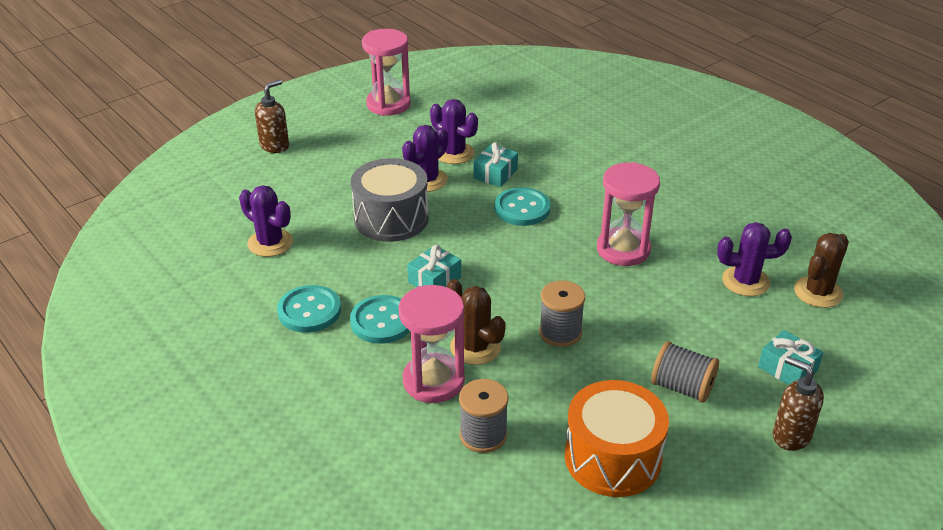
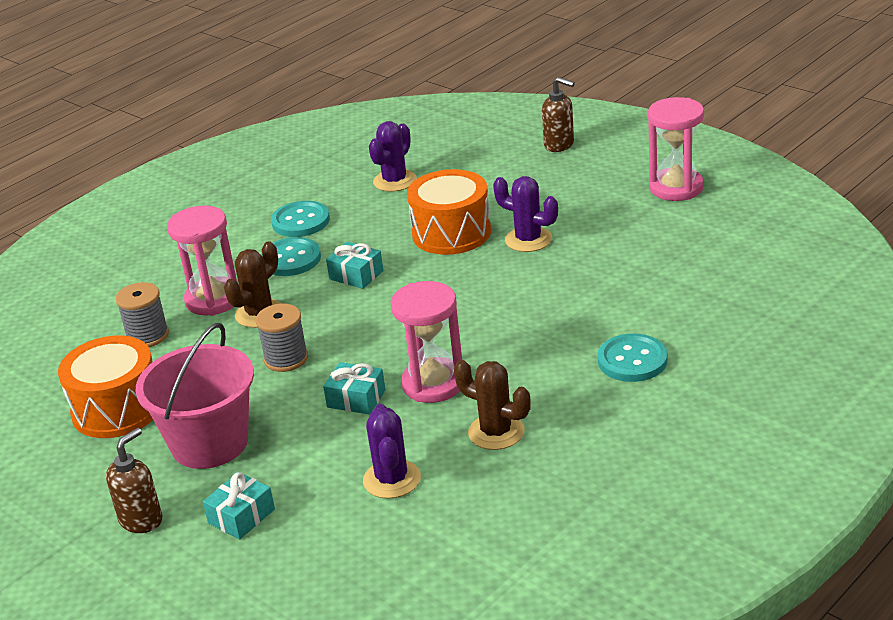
camera: 85 degrees right, 5 degrees down
grey drum [351,158,429,242] -> orange drum [407,169,491,255]
purple cactus [430,99,478,164] -> none
turquoise gift [474,142,518,187] -> turquoise gift moved to [323,362,386,415]
turquoise button [495,187,550,226] -> turquoise button moved to [597,334,668,382]
grey spool [651,341,719,403] -> pink bucket [136,323,254,469]
brown cactus [794,233,849,308] -> brown cactus moved to [454,360,531,450]

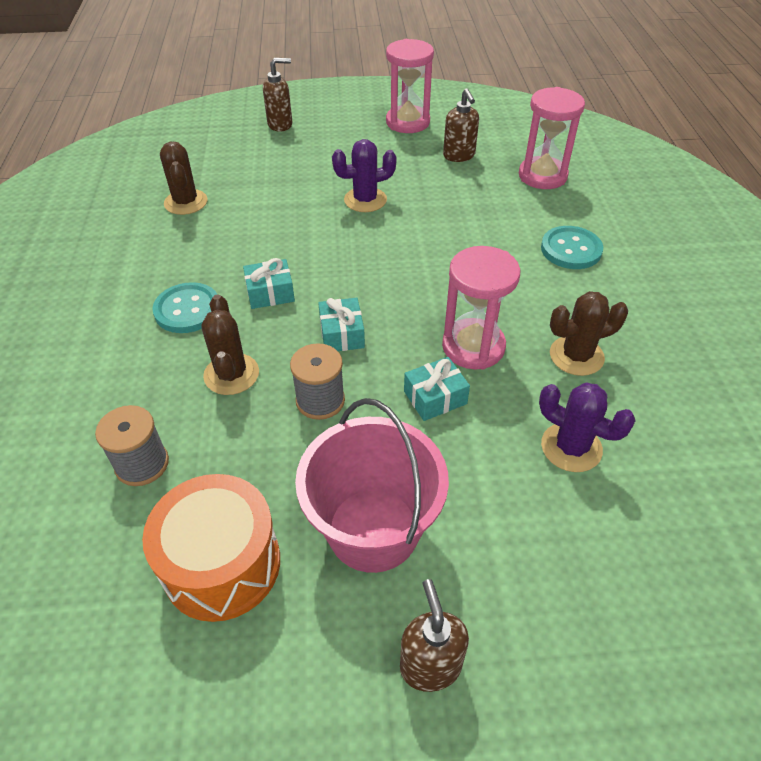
camera: 50 degrees left, 15 degrees up
pink hourglass [167,205,237,316] -> pink hourglass moved to [519,87,585,189]
turquoise gift [203,472,275,539] -> turquoise gift moved to [318,298,365,351]
turquoise button [271,201,330,237] -> none
purple cactus [369,121,417,192] -> brown cactus [160,141,207,215]
orange drum [407,169,491,255] -> none
none -> brown soap dispenser [443,88,479,162]

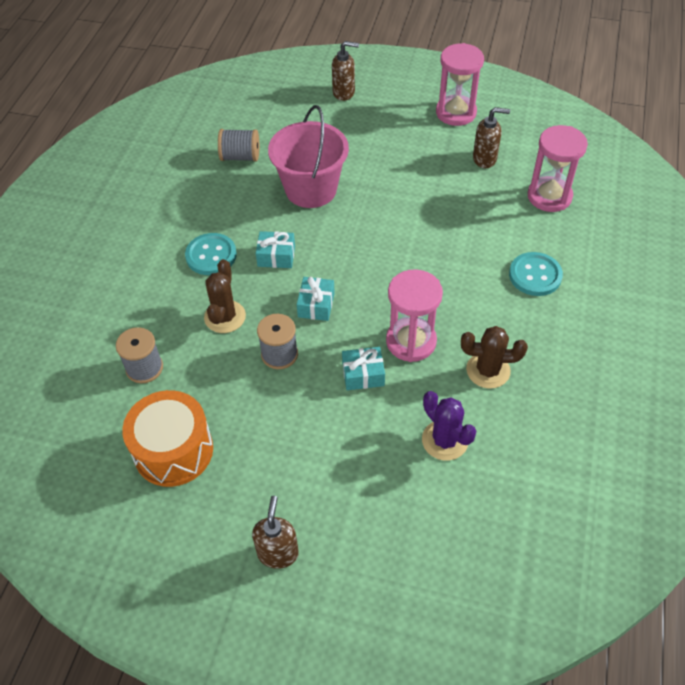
camera: 20 degrees right, 5 degrees up
brown cactus [160,141,207,215] -> grey spool [218,129,259,162]
pink bucket [295,398,449,573] -> pink bucket moved to [268,105,349,208]
purple cactus [332,139,397,212] -> none
brown soap dispenser [443,88,479,162] -> brown soap dispenser turned 90 degrees counterclockwise [473,107,510,168]

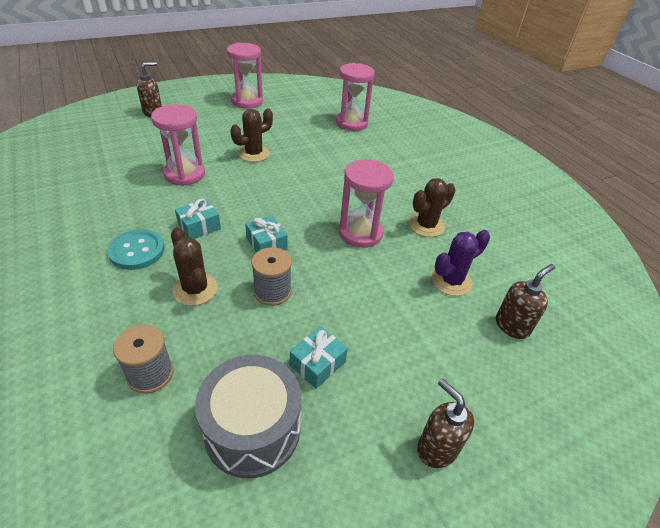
camera: 45 degrees left, 10 degrees down
orange drum [122,390,213,487] -> grey drum [195,355,301,479]
grey spool [218,129,259,162] -> none
pink bucket [268,105,349,208] -> pink hourglass [151,104,205,186]
turquoise gift [342,347,385,390] -> turquoise gift moved to [290,326,348,389]
purple cactus [422,391,476,461] -> purple cactus turned 45 degrees counterclockwise [431,230,490,296]
brown soap dispenser [473,107,510,168] -> brown soap dispenser moved to [496,264,555,339]
turquoise button [509,252,563,296] -> none
none -> brown cactus [230,108,273,162]

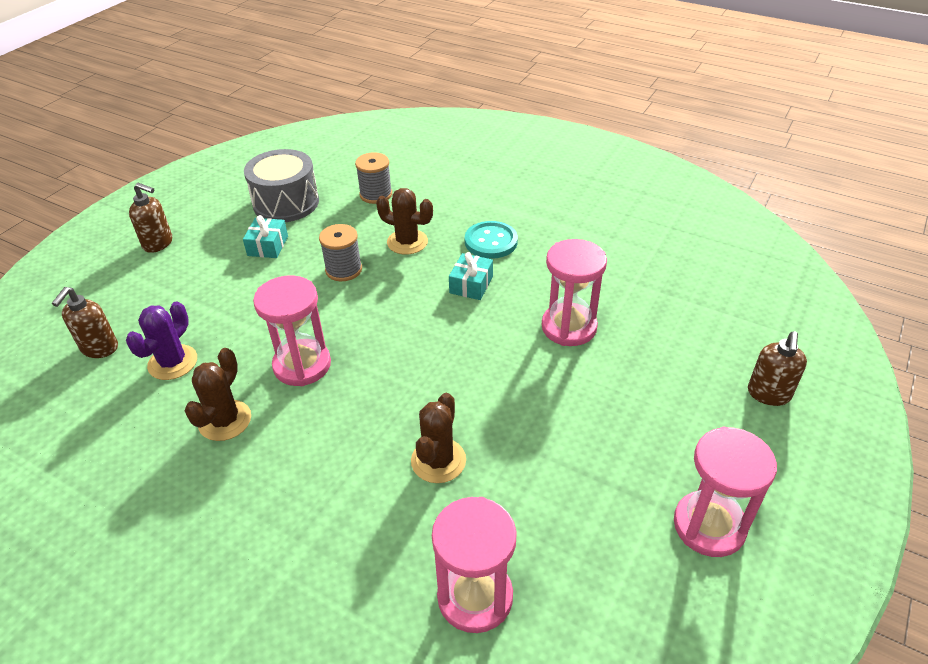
camera: 150 degrees right, 0 degrees up
brown cactus [230,108,273,162] -> brown cactus moved to [411,393,466,483]
turquoise gift [245,215,288,252] -> none

